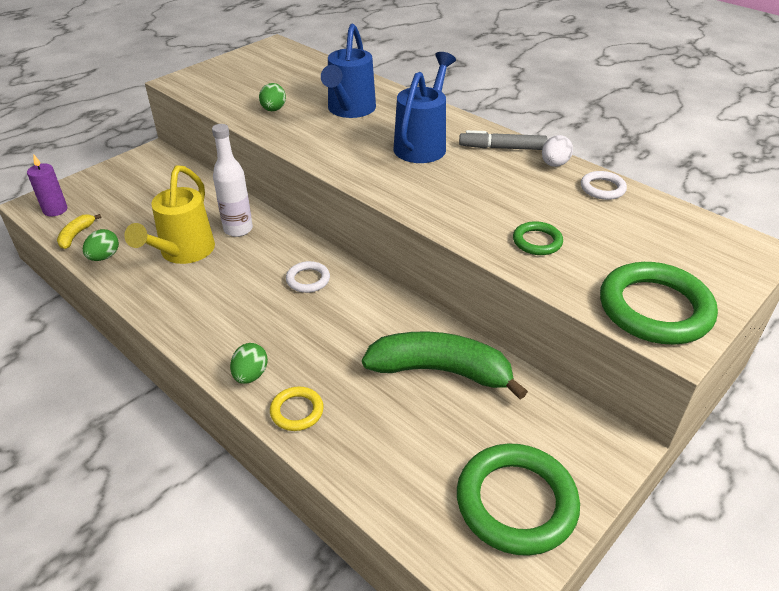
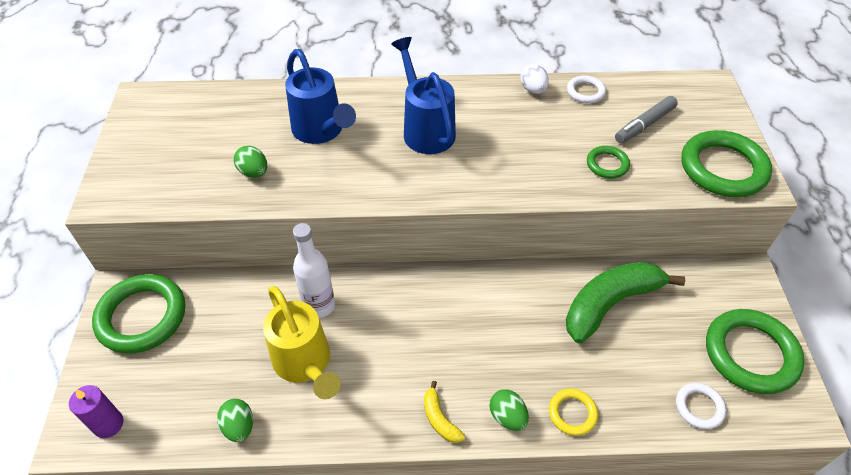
camera: 45 degrees left, 10 degrees up
yellow banana [57,214,102,249] -> yellow banana moved to [424,381,465,443]
white ring [286,261,330,293] -> white ring moved to [676,383,726,429]
grey marker [459,130,548,150] -> grey marker moved to [615,96,678,143]
none -> green ring [92,274,185,354]

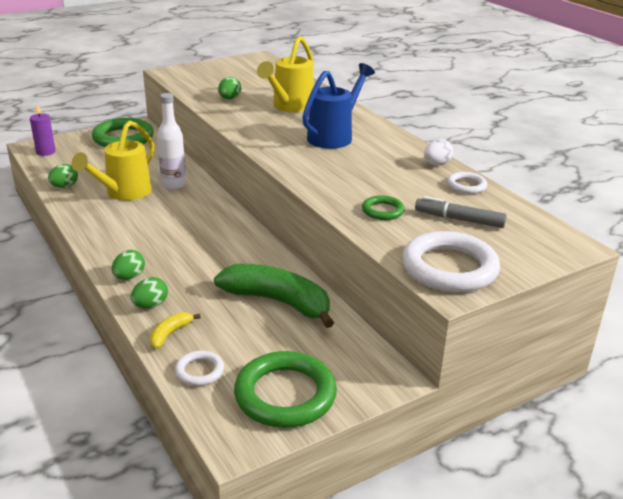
camera: 60 degrees right, 20 degrees down
blue watering can [285,49,356,144] -> yellow watering can [257,36,314,112]
yellow banana [424,381,465,443] -> yellow banana moved to [150,312,201,349]
yellow ring [549,389,598,436] -> green egg [131,277,168,308]
green ring [681,130,772,197] -> white ring [402,231,500,292]

